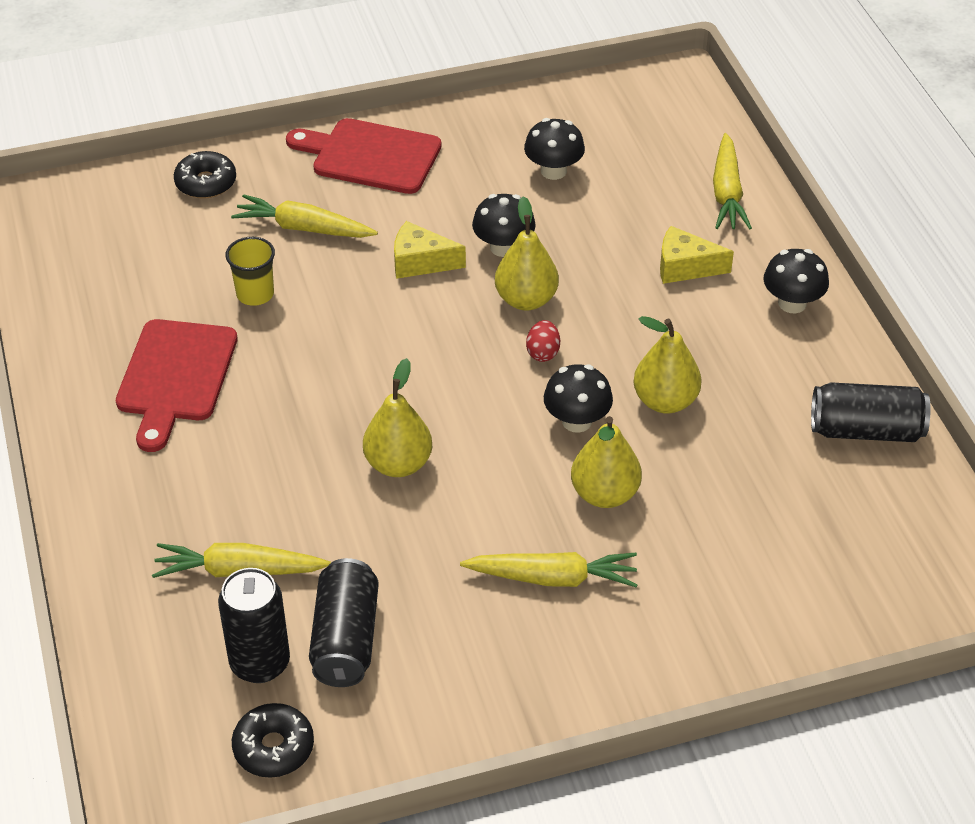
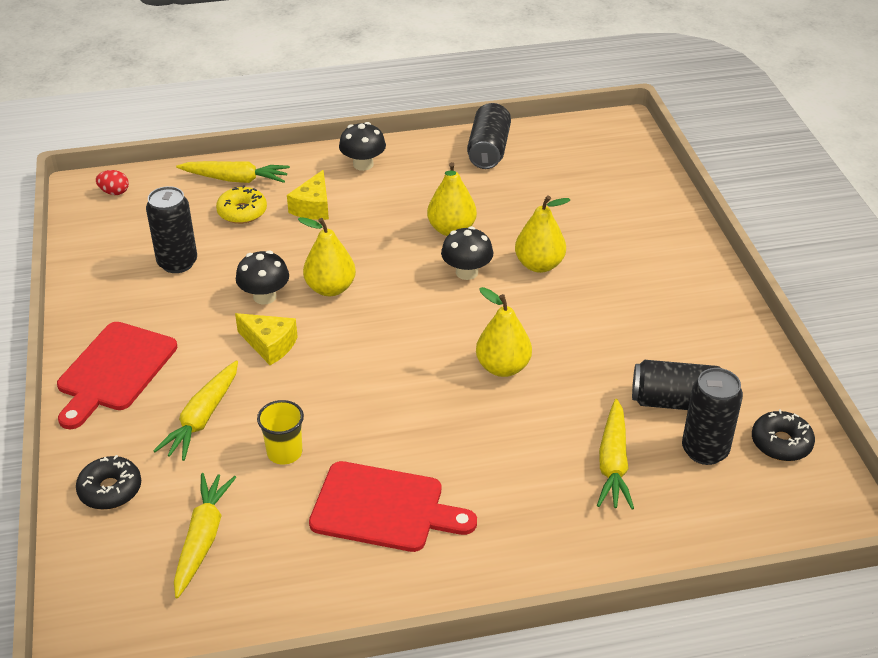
camera: 85 degrees left, 5 degrees down
yellow cheese [394,221,466,279] -> yellow cheese turned 75 degrees counterclockwise [235,313,298,365]
yellow carrot [460,552,638,587] -> yellow carrot moved to [174,473,236,598]
black mushroom [524,118,585,180] -> black can [146,186,197,273]
red egg [526,320,560,362] -> red egg moved to [96,170,129,195]
none -> yellow donut [216,185,267,224]

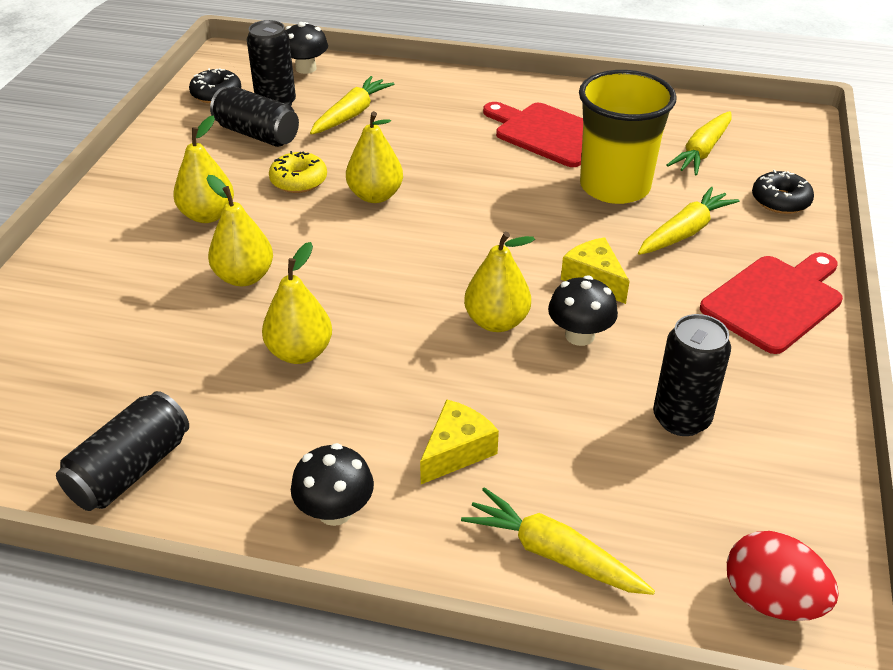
camera: 155 degrees left, 0 degrees up
red egg [96,170,129,195] -> red egg [727,531,839,621], size x1.78
yellow donut [216,185,267,224] -> yellow donut moved to [269,151,327,193]
yellow cup [257,400,304,464] -> yellow cup [579,70,677,204], size x2.12
black mushroom [441,226,493,280] -> black mushroom moved to [285,22,328,74]
none -> yellow pear [173,115,234,223]

